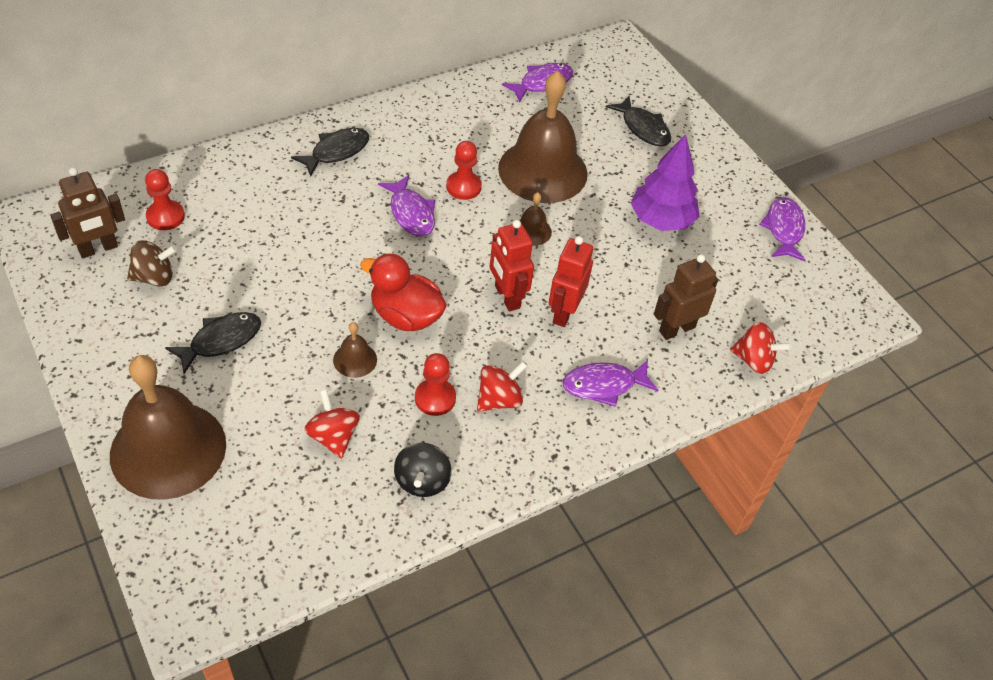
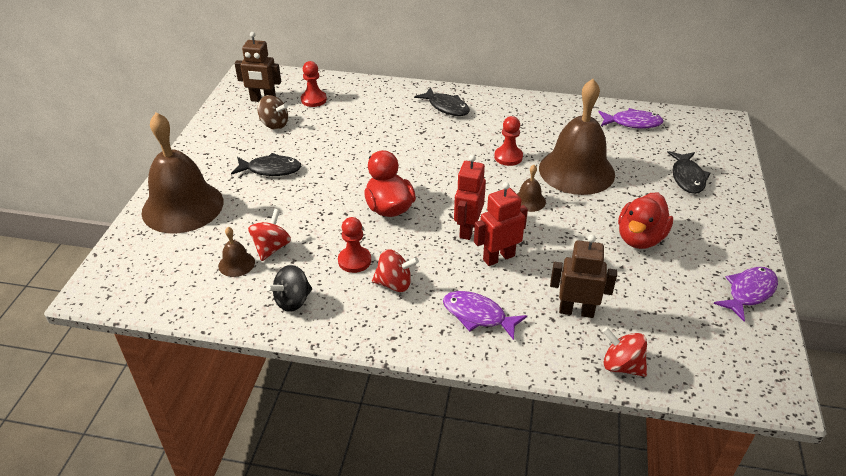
camera: 45 degrees right, 10 degrees down
black fish [291,128,369,176] -> black fish turned 45 degrees clockwise [414,87,470,116]
brown bell [333,322,377,378] -> brown bell moved to [218,227,255,277]
purple fish [378,175,435,237] -> none
purple tree [631,134,699,231] -> red duck [618,193,673,249]
red spinning top [730,322,792,374] -> red spinning top turned 150 degrees clockwise [602,327,647,377]

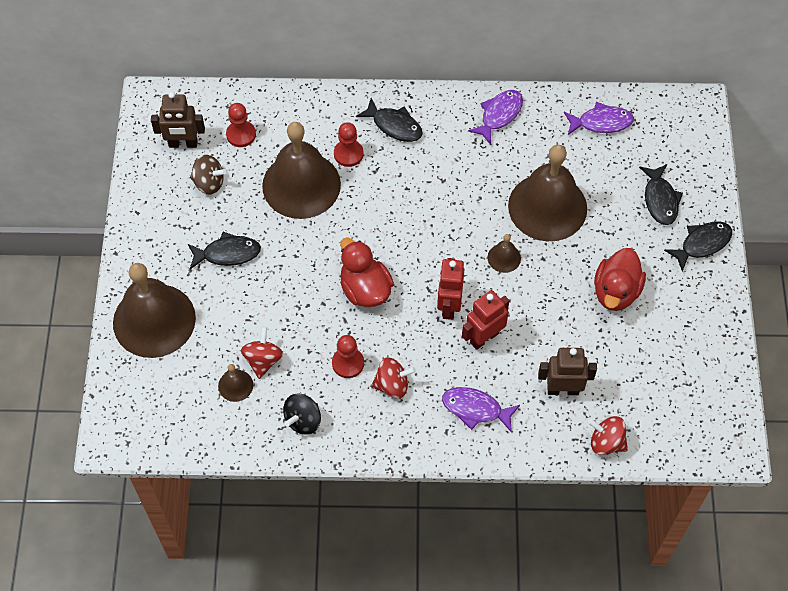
camera: 10 degrees left, 20 degrees up
red pawn [494,116,523,166] -> red pawn moved to [334,122,364,167]
purple fish [713,267,778,322] -> purple fish moved to [468,90,523,145]
none -> brown bell [262,122,341,219]
none -> black fish [664,221,732,272]

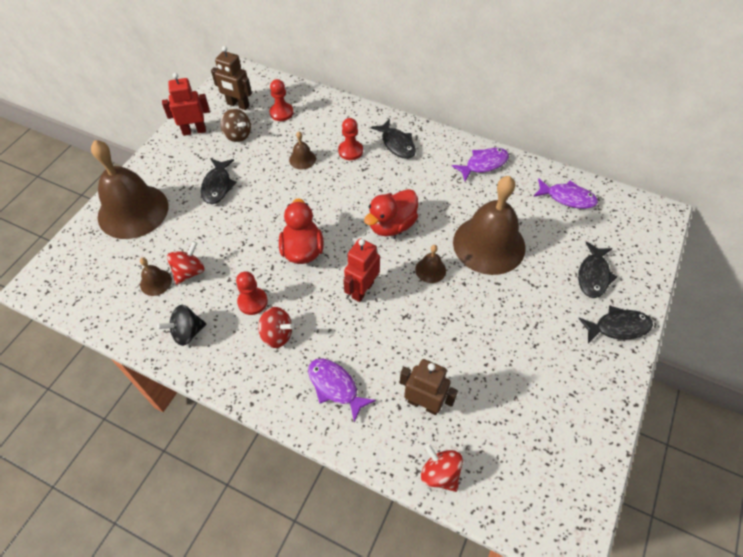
camera: 25 degrees right, 5 degrees down
black fish [188,232,261,269] -> black fish turned 75 degrees clockwise [201,158,237,204]
brown bell [262,122,341,219] -> brown bell [289,131,316,170], size x0.42
red robot [462,290,509,350] -> red robot moved to [162,73,210,136]
red duck [594,248,646,311] -> red duck moved to [364,189,418,236]

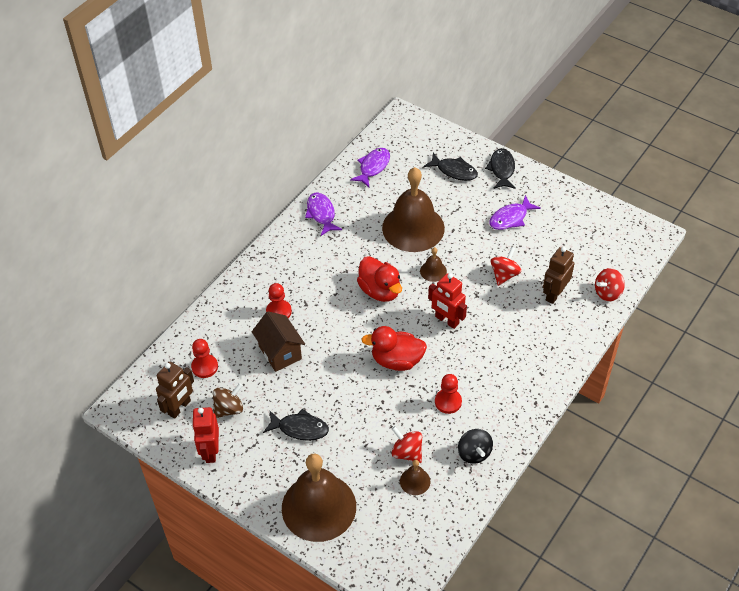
camera: 80 degrees left, 5 degrees down
red spinning top [258,307,294,348] -> red spinning top moved to [491,247,521,286]
brown bell [289,131,316,170] -> brown house [252,311,305,372]
purple fish [308,358,376,422] -> purple fish moved to [490,195,541,230]
black fish [371,119,416,159] -> none

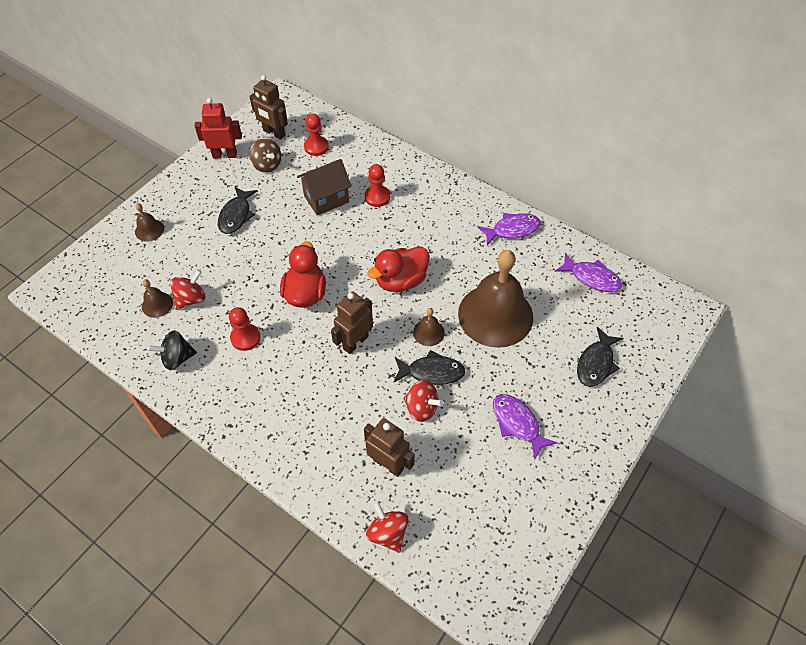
camera: 90 degrees right, 5 degrees up
brown bell [282,453,356,542] -> brown bell [135,203,164,241], size x0.42
red robot [428,273,467,329] -> brown robot [331,291,373,354]
black fish [485,148,516,189] -> black fish moved to [394,350,465,385]

